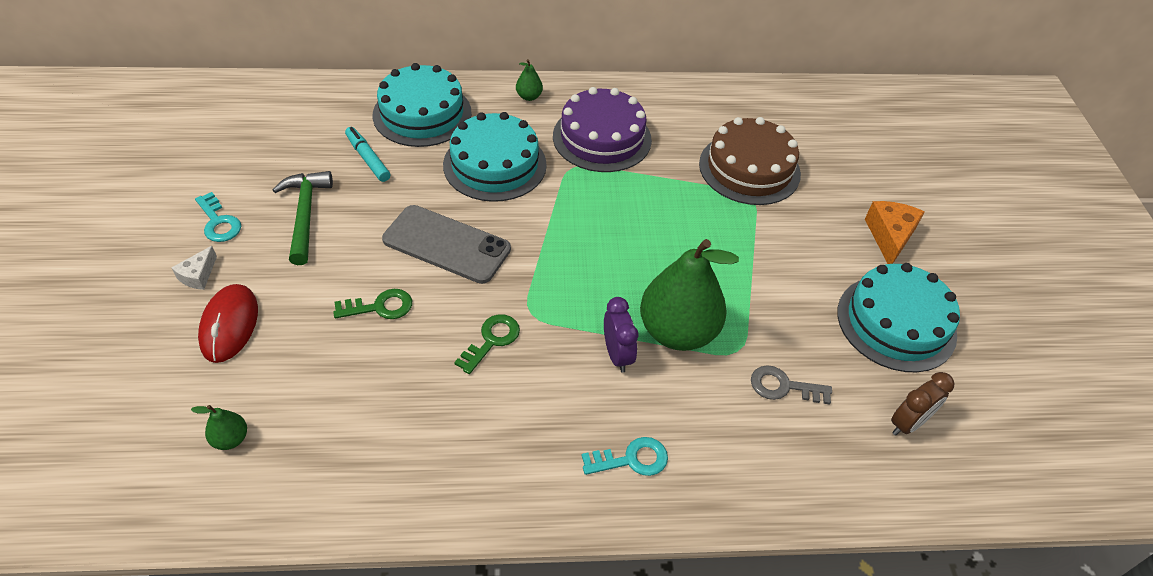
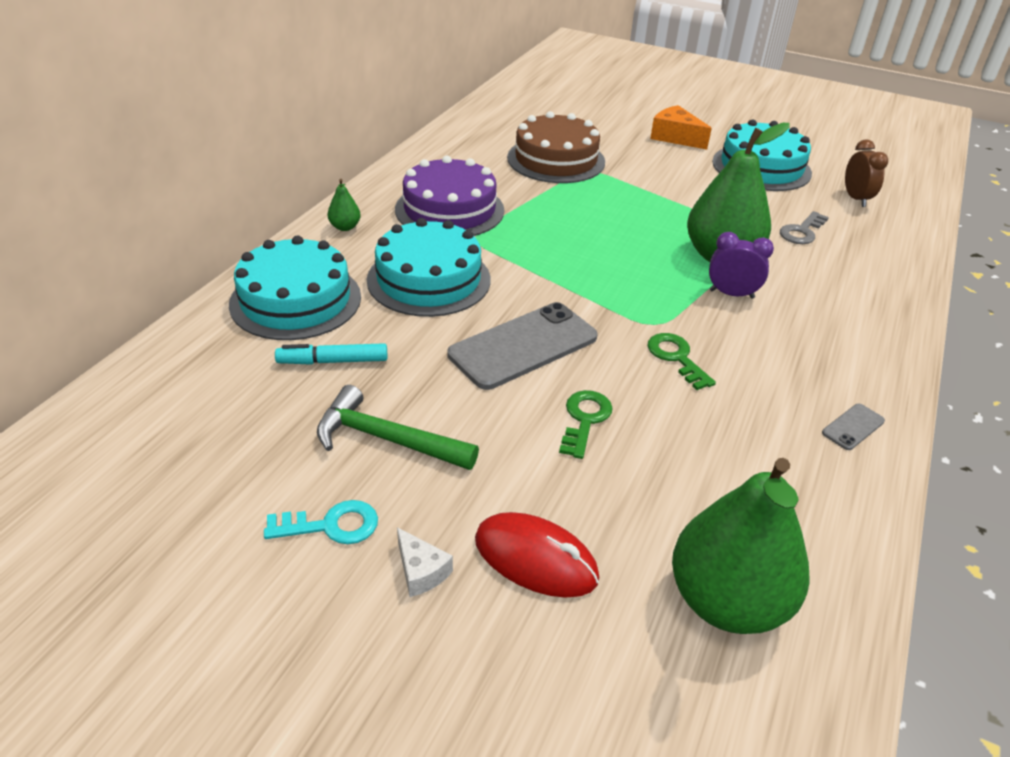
camera: 60 degrees left, 10 degrees down
green pear [191,405,247,450] -> green pear [672,458,810,634], size x2.43
turquoise key [581,437,668,476] -> none
none -> grey phone [822,404,885,450]

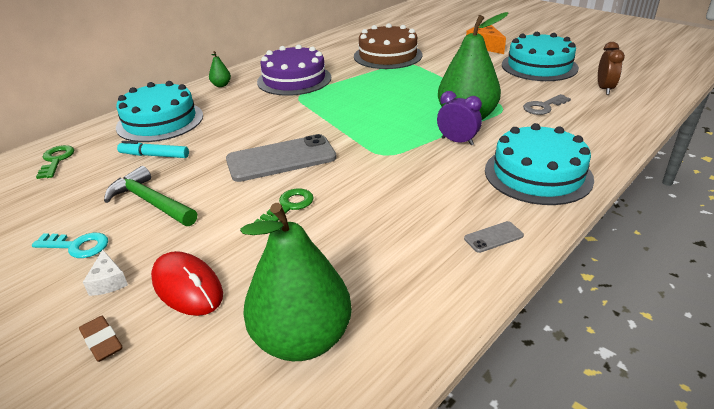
camera: 20 degrees right, 5 degrees down
turquoise cake [367,218,490,317] -> turquoise cake moved to [485,123,594,205]
green key [648,333,716,390] -> green key moved to [36,145,74,179]
none -> brown eraser [79,316,122,362]

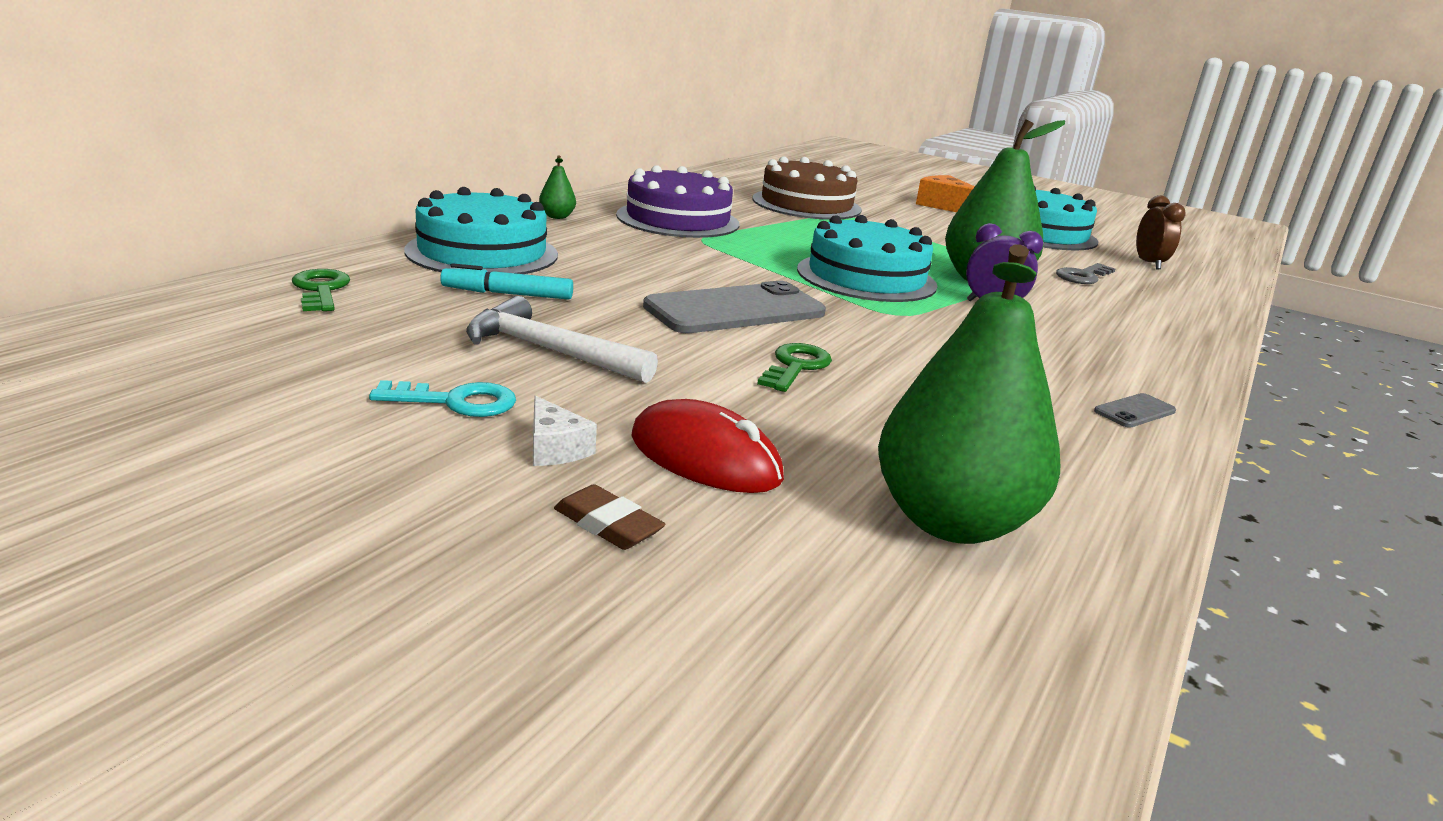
camera: 15 degrees left, 10 degrees down
green hammer [104,166,197,226] -> white hammer [466,296,658,383]
turquoise cake [485,123,594,205] -> turquoise cake moved to [797,215,938,302]

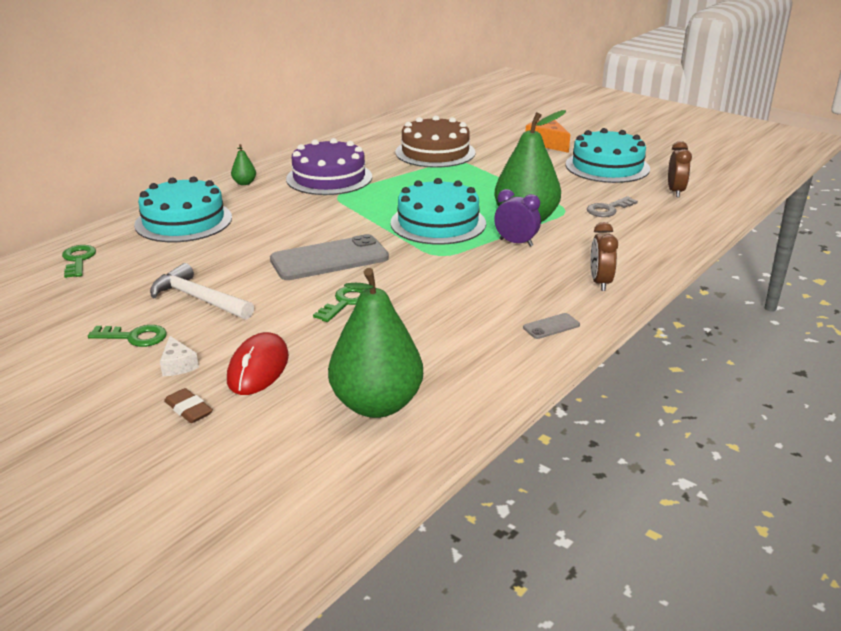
camera: 10 degrees right, 5 degrees up
turquoise key [369,380,516,417] -> green key [88,325,167,347]
turquoise marker [440,263,573,300] -> none
red mouse [631,399,784,493] -> red mouse turned 60 degrees clockwise [227,332,289,395]
none -> brown clock [590,222,618,291]

